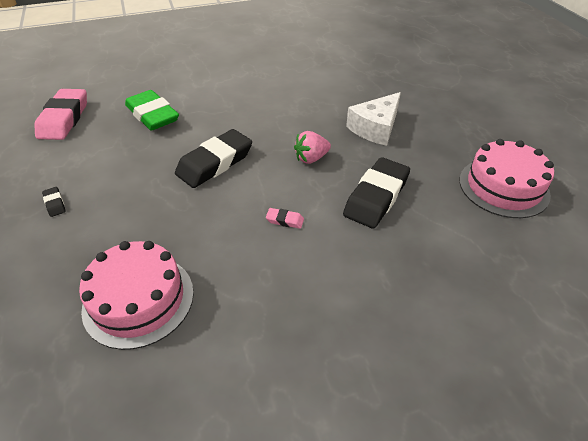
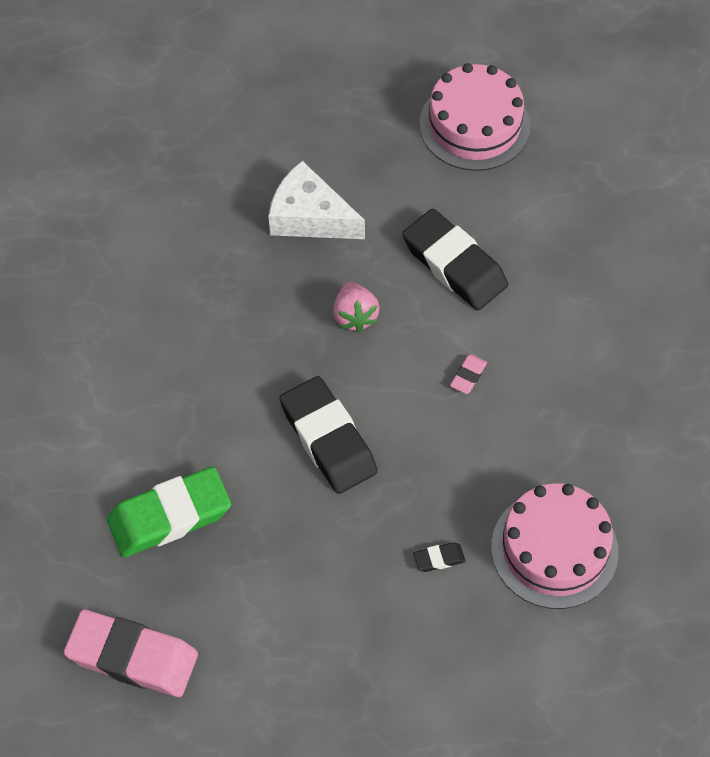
camera: 75 degrees left, 15 degrees up
black eraser [42,187,66,217] -> black eraser moved to [413,542,466,572]
white cheese [346,92,401,146] -> white cheese turned 150 degrees clockwise [269,161,365,239]

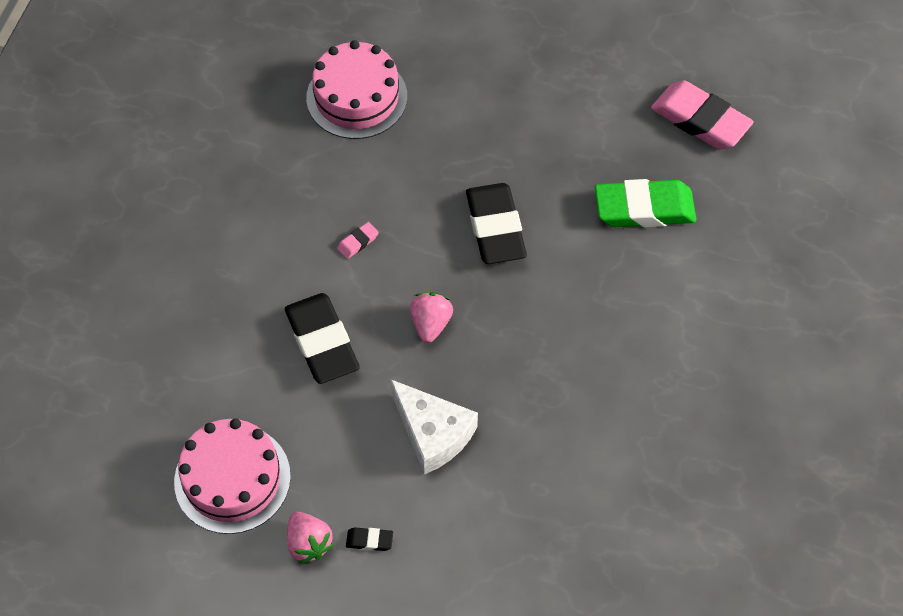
camera: 160 degrees left, 0 degrees up
black eraser [413,542,466,572] -> black eraser moved to [346,527,393,551]
none -> pink strawberry [287,512,334,563]

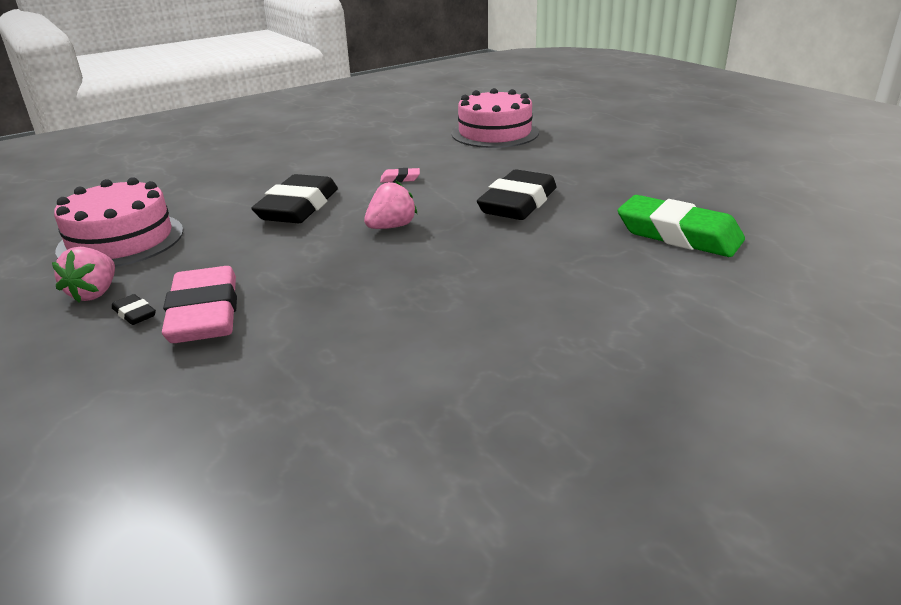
camera: 40 degrees right, 30 degrees down
white cheese [390,379,478,474] -> none
pink eraser [651,81,754,149] -> pink eraser moved to [162,266,237,343]

